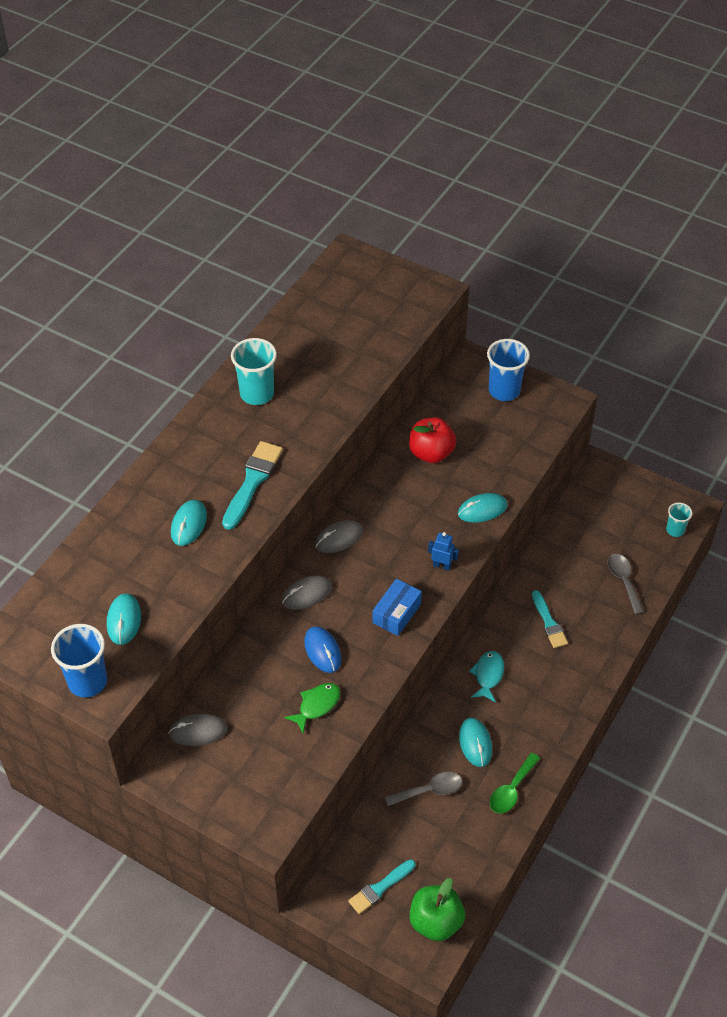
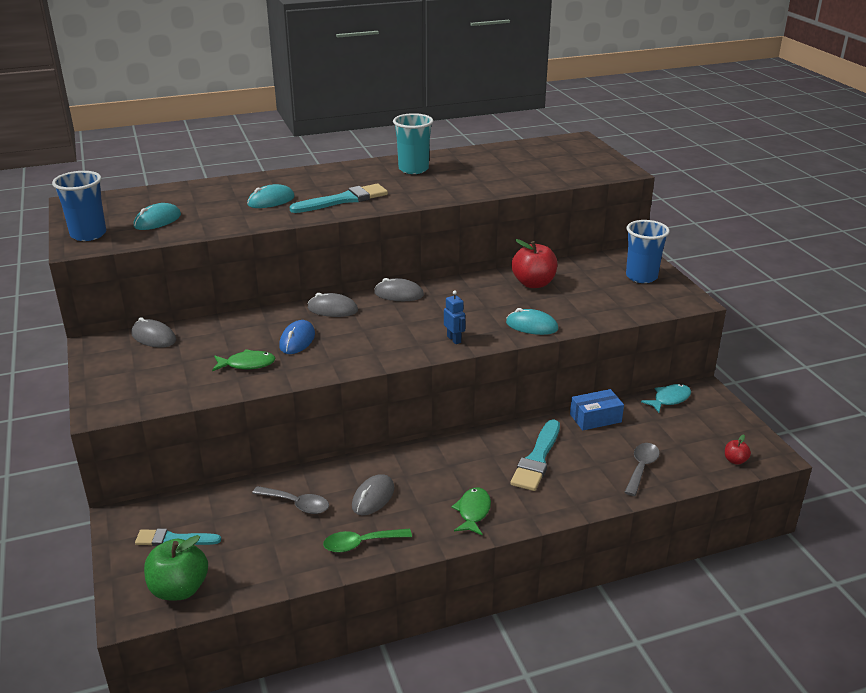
camera: 40 degrees right, 20 degrees down
blue box [373,579,422,636] -> blue box moved to [570,389,624,430]
turquoise mouse [459,718,492,767] -> grey mouse [352,474,394,515]
turquoise fish [469,651,504,703] -> turquoise fish moved to [641,384,691,413]
turquoise brush [532,590,568,648] -> turquoise brush [510,419,560,491], size x1.51
turquoise cup [666,502,692,537] -> red apple [725,435,751,465]
none -> green fish [451,488,491,535]

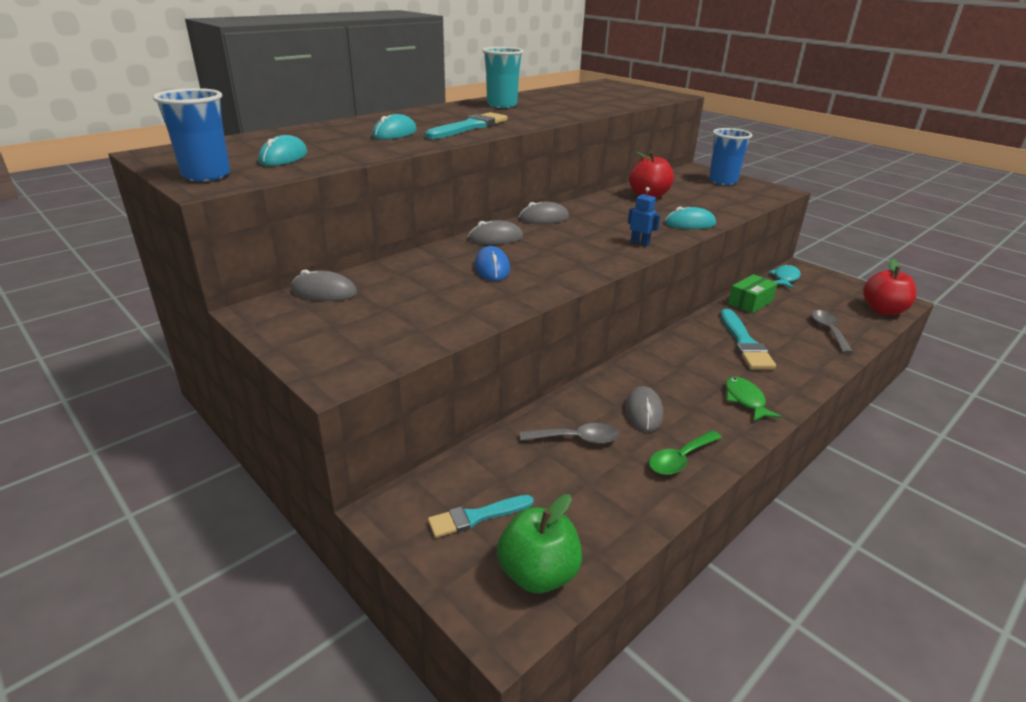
camera: 25 degrees left, 0 degrees up
green fish [212,349,276,371] -> none
blue box [570,389,624,430] -> green box [728,274,778,313]
red apple [725,435,751,465] -> red apple [863,259,917,315], size x2.07

